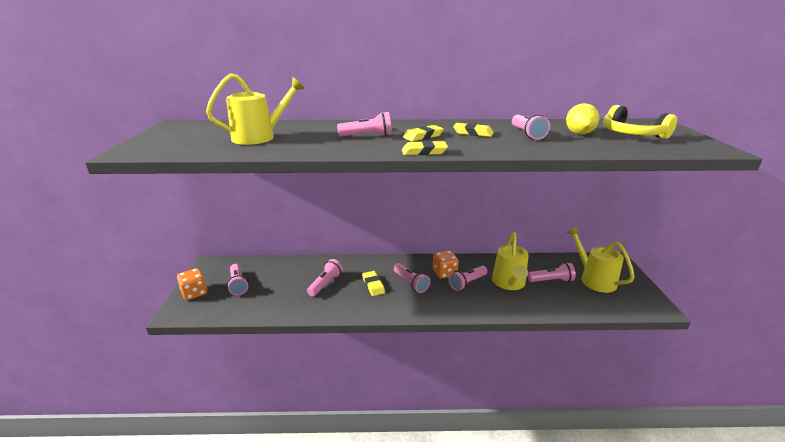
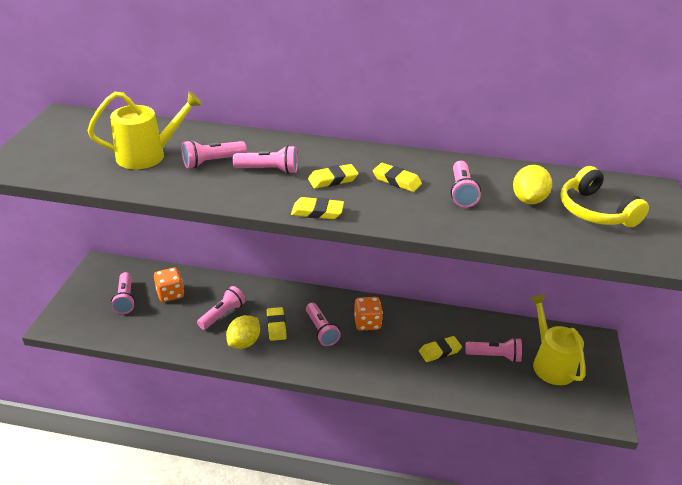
camera: 10 degrees right, 10 degrees up
orange dice [177,268,207,300] -> orange dice moved to [154,267,184,302]
pink flashlight [448,266,487,291] -> pink flashlight moved to [182,140,247,168]
yellow watering can [492,232,529,290] -> yellow eraser [419,336,462,362]
none -> yellow lemon [226,315,260,349]

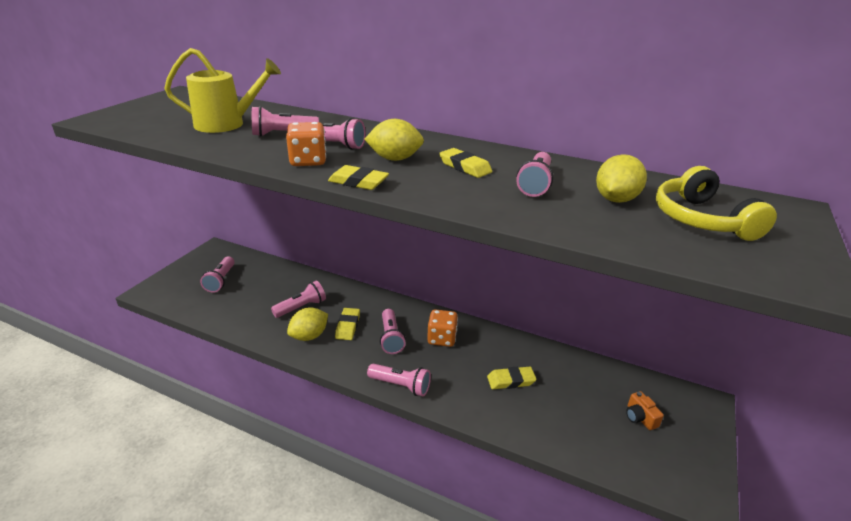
camera: 15 degrees right, 5 degrees down
orange dice [154,267,184,302] -> orange dice moved to [286,122,326,166]
yellow eraser [308,164,359,188] -> yellow lemon [364,119,424,161]
pink flashlight [466,338,522,362] -> pink flashlight moved to [367,364,431,396]
yellow watering can [530,295,585,385] -> orange camera [626,391,664,430]

